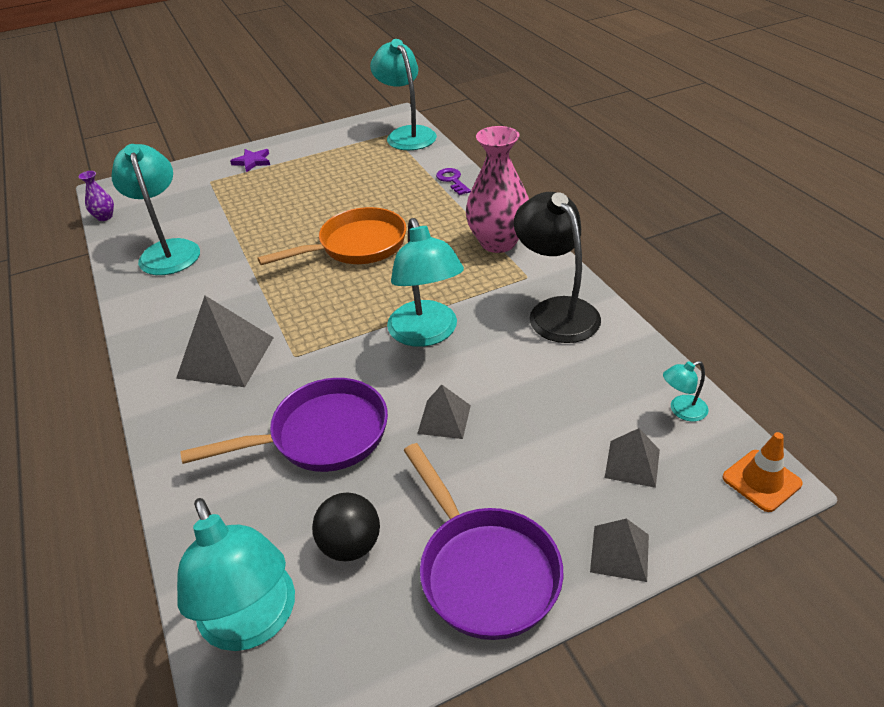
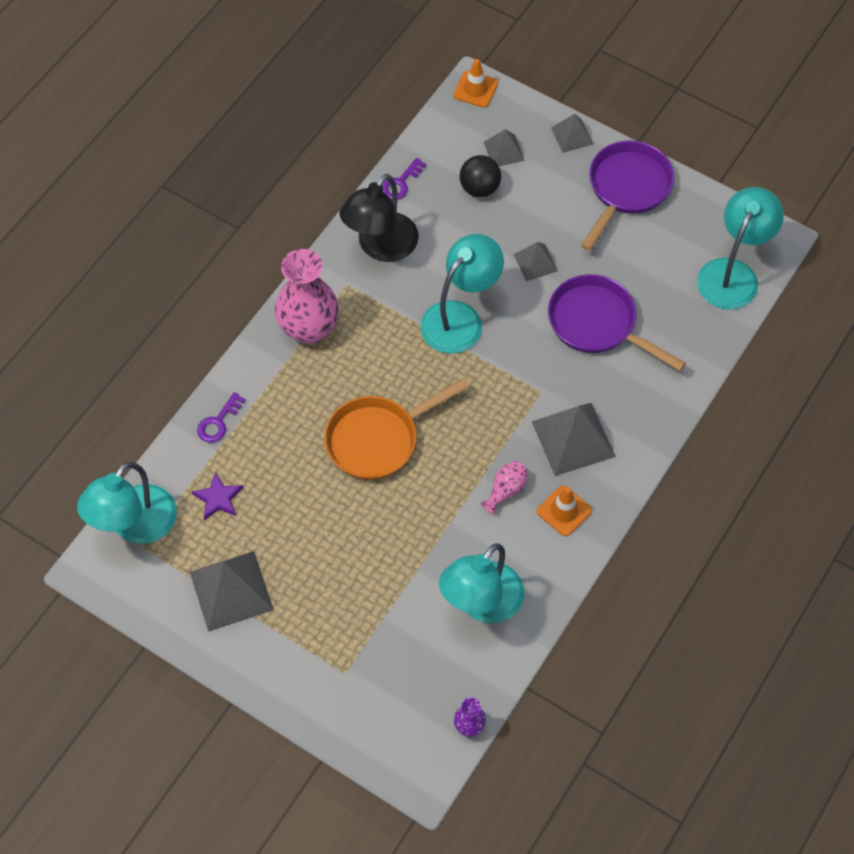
camera: 125 degrees left, 20 degrees up
purple star [230,149,270,173] -> purple star moved to [192,472,243,520]
orange pan [257,207,406,265] -> orange pan turned 60 degrees counterclockwise [324,378,469,480]
black ball [312,492,380,561] -> black ball moved to [460,155,501,197]
turquoise lamp [663,361,708,422] -> none
none -> grey pyramid [190,551,274,632]
none -> purple key [382,158,427,200]
none -> pink vase [481,461,528,514]
none -> orange traffic cone [537,485,592,536]

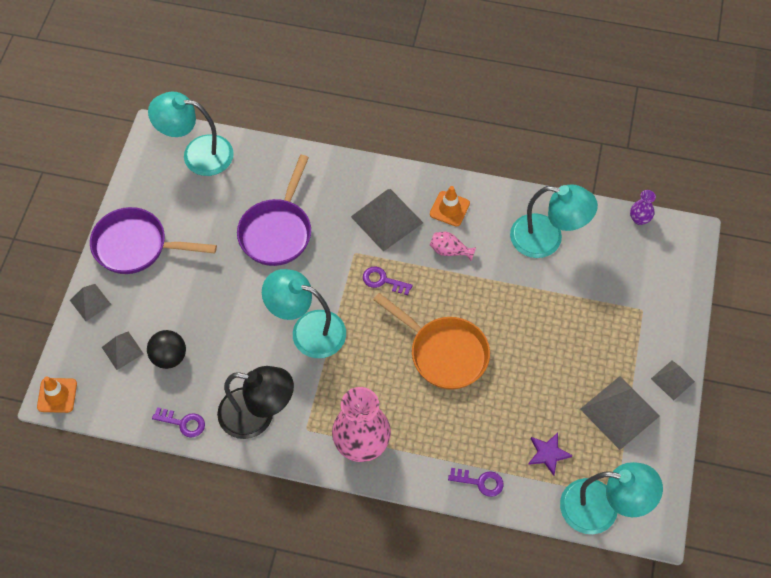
camera: 110 degrees left, 0 degrees up
grey pyramid [513,242,558,281] -> grey pyramid moved to [651,361,695,401]
none -> purple key [363,267,413,295]

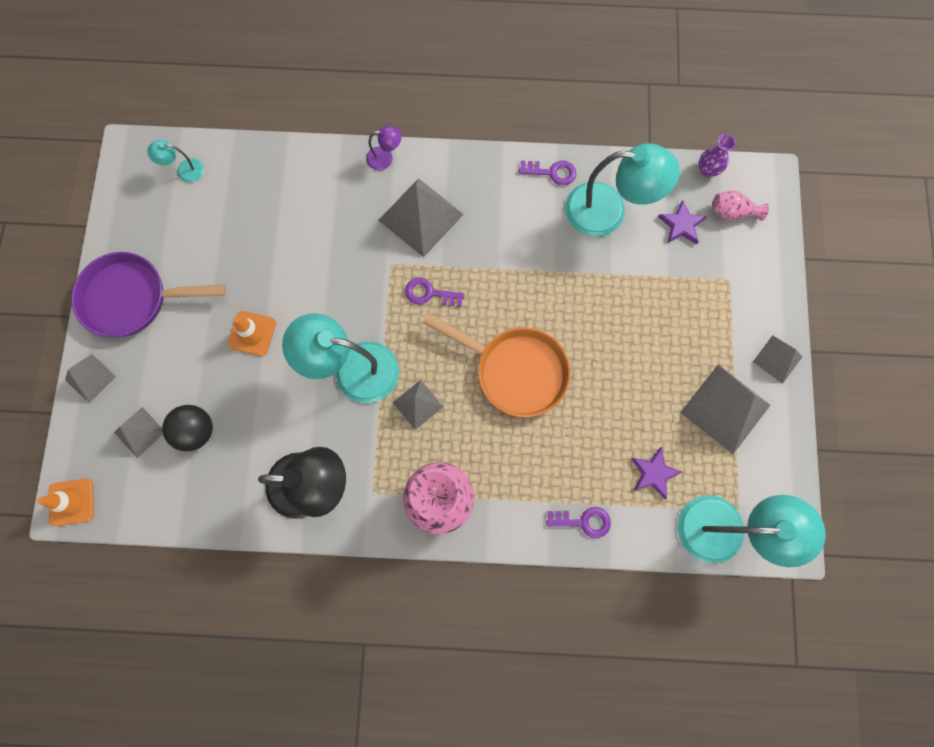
camera: 10 degrees left, 15 degrees up
turquoise lamp [148,92,234,176] -> turquoise lamp [147,140,204,183], size x0.45
purple key [152,407,205,438] -> purple key moved to [519,161,576,185]
purple pan [237,155,311,266] -> none
orange traffic cone [430,186,470,227] -> orange traffic cone moved to [228,311,276,356]
pink vase [430,232,476,261] -> pink vase moved to [712,191,769,221]
none -> purple lamp [366,126,402,170]
none -> grey pyramid [393,380,443,430]
none -> purple star [658,200,707,244]

